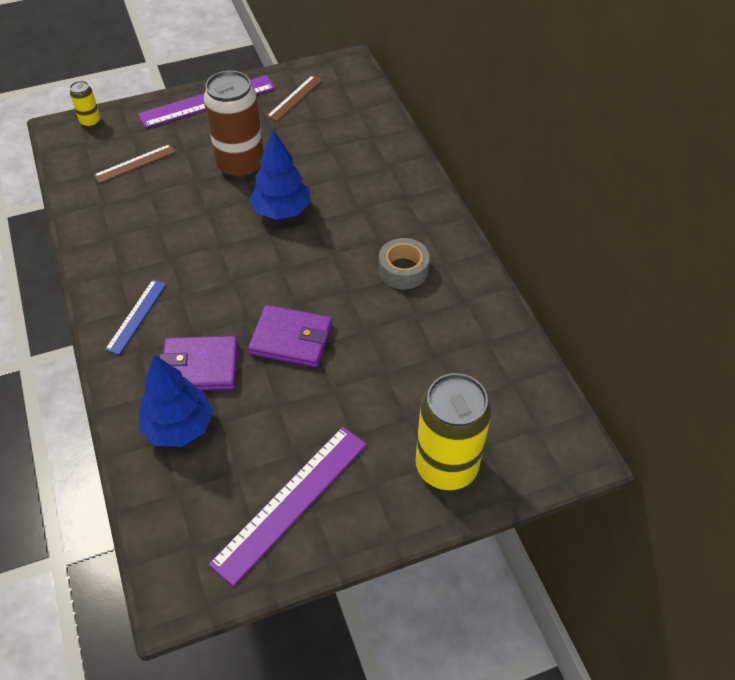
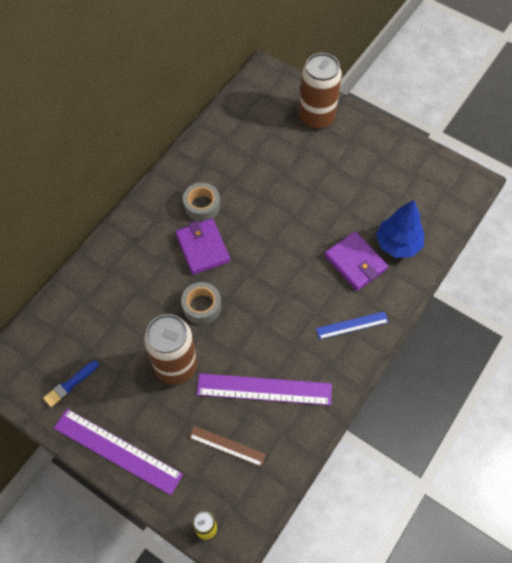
camera: 125 degrees left, 10 degrees up
purple ruler [209,427,367,586] -> purple ruler moved to [197,373,332,405]
purple wallet [248,305,332,367] -> purple wallet moved to [176,219,230,275]
blue tree [249,129,310,220] -> grey tape [181,282,221,325]
brown ruler [267,76,322,121] -> blue brush [43,360,99,407]
yellow can [415,373,491,490] -> brown can [299,53,342,129]

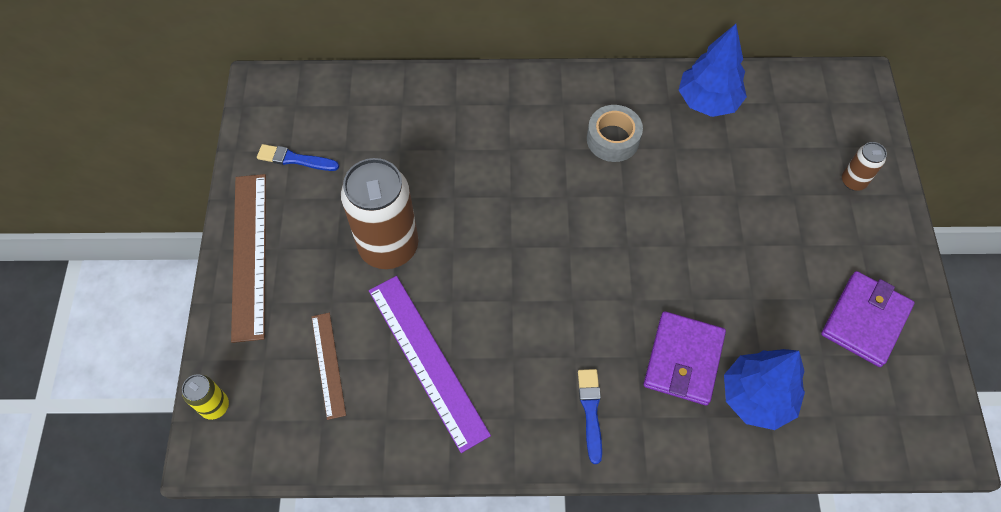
camera: 55 degrees right, 0 degrees up
purple ruler [54,409,183,495] -> brown ruler [231,174,266,343]
purple wallet [176,219,230,275] -> purple wallet moved to [821,271,915,367]
grey tape [181,282,221,325] -> none
brown can [299,53,342,129] -> brown can [842,142,887,191], size x0.46
blue ruler [316,311,389,339] -> blue brush [578,369,602,464]
none -> blue tree [679,24,747,117]

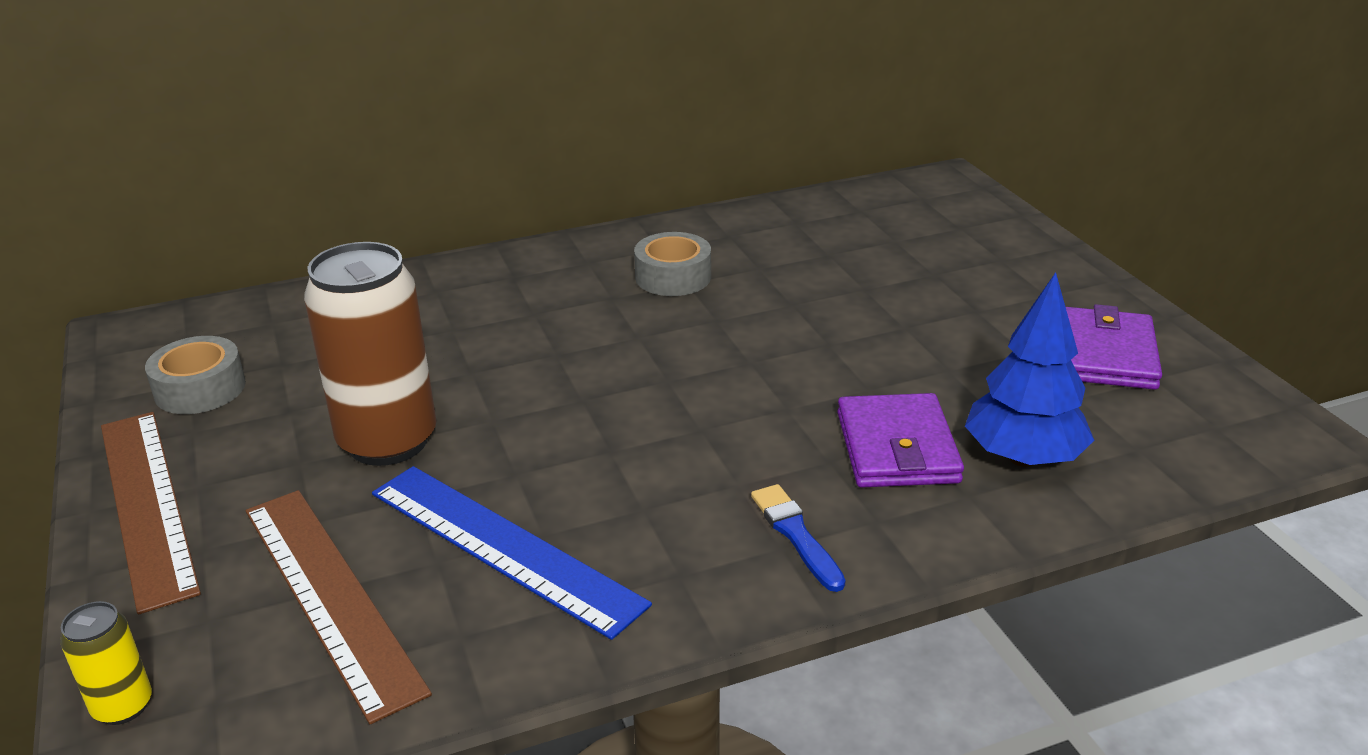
camera: 20 degrees left, 30 degrees down
blue brush [257,144,339,171] -> grey tape [145,336,246,414]
brown ruler [312,313,346,420] -> brown ruler [246,490,432,724], size x1.77
purple ruler [369,276,491,453] -> blue ruler [372,466,652,640]
blue tree [679,24,747,117] -> none
brown can [842,142,887,191] -> none

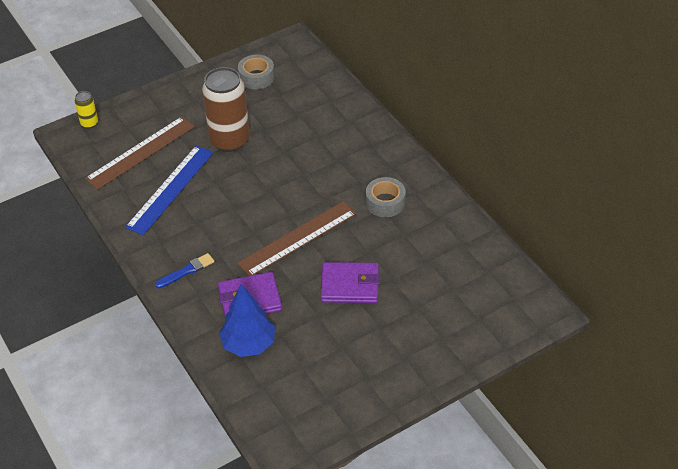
camera: 80 degrees right, 15 degrees up
brown ruler [101,412,201,615] -> brown ruler moved to [237,201,356,276]
purple wallet [1066,304,1162,390] -> purple wallet moved to [321,262,380,303]

